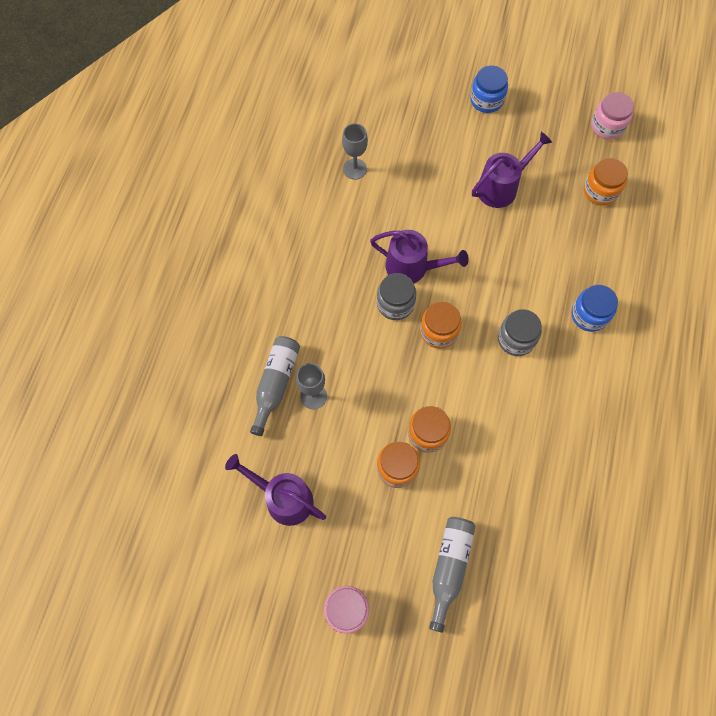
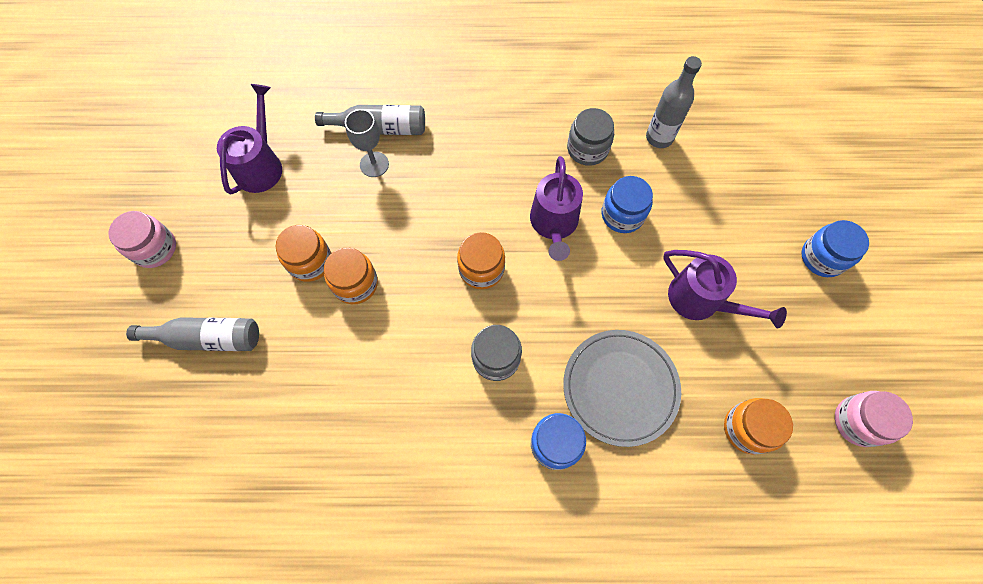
camera: 75 degrees right, 0 degrees up
grey goblet [342,123,368,180] -> grey bottle [646,56,702,148]
grey jar [377,273,416,320] -> grey jar moved to [567,108,614,166]
none -> grey plate [563,330,681,447]
none -> blue jar [602,176,653,233]

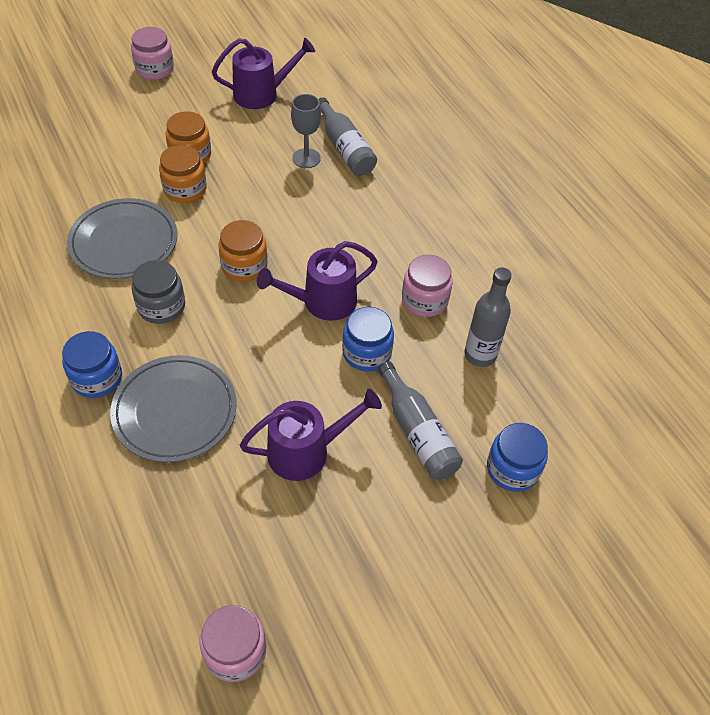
camera: 60 degrees right, 15 degrees down
grey bottle [126,317,259,351] -> grey bottle moved to [378,361,463,480]
grey jar [567,108,614,166] -> pink jar [402,255,453,317]
purple watering can [663,250,787,328] -> purple watering can turned 120 degrees counterclockwise [240,389,382,481]
orange jar [724,398,793,454] -> none
blue jar [802,220,869,277] -> blue jar moved to [487,423,548,492]
none -> grey plate [67,198,177,279]

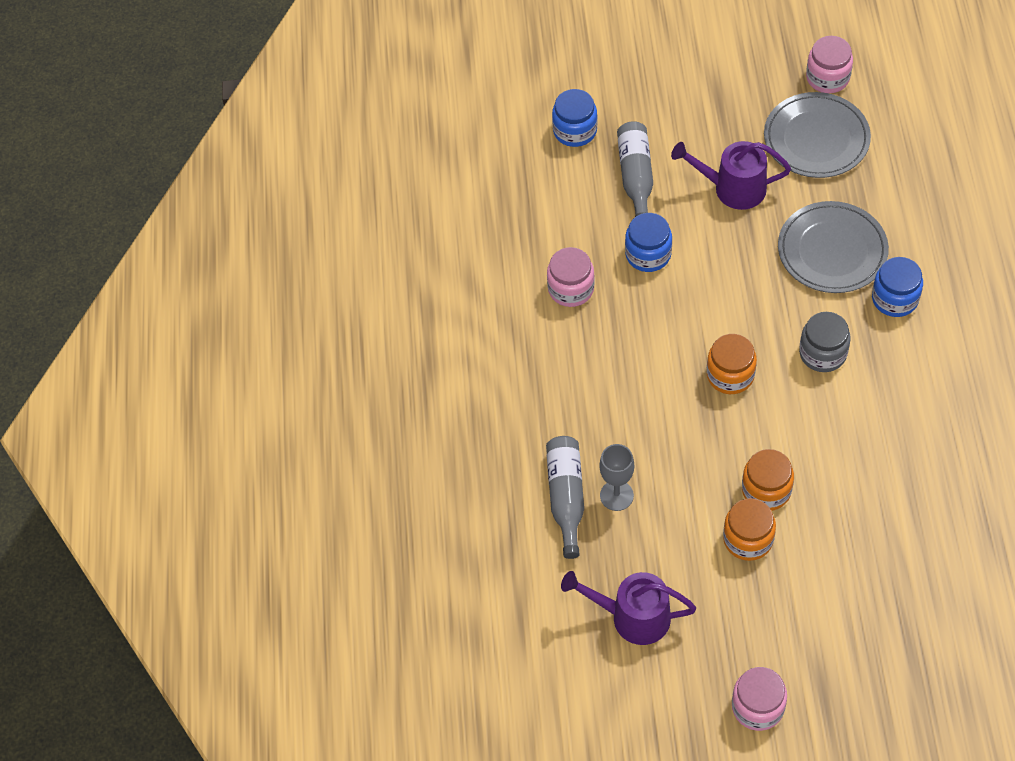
camera: 150 degrees left, 5 degrees up
grey plate [67,198,177,279] -> grey plate moved to [764,92,871,178]
purple watering can [257,241,378,321] -> none
grey bottle [464,267,512,367] -> none

